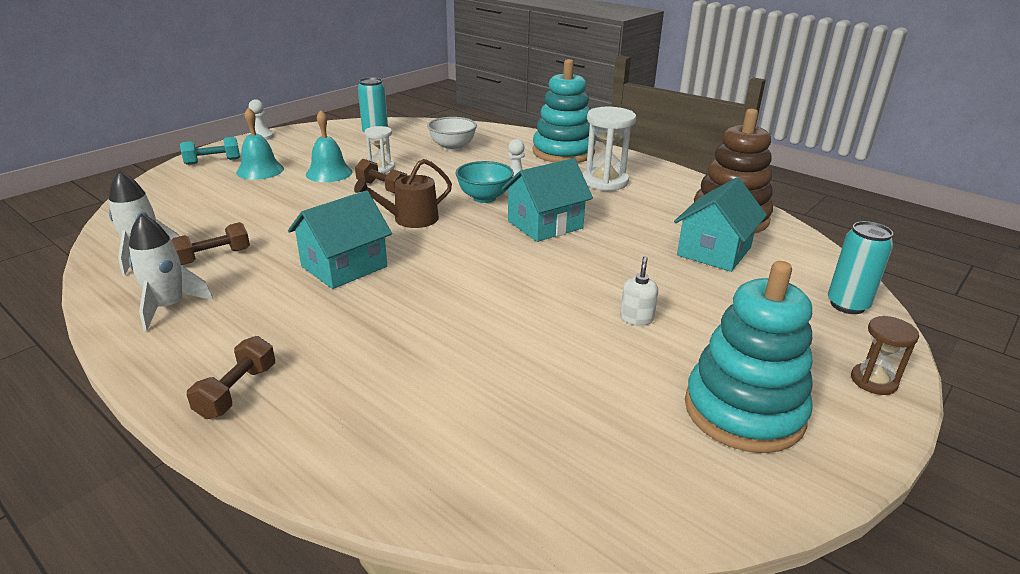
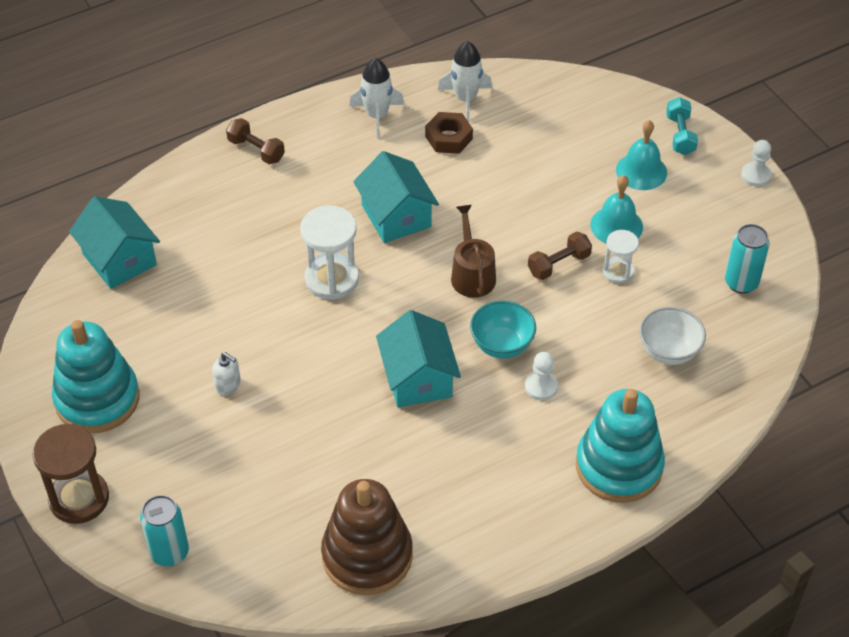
camera: 110 degrees right, 20 degrees up
brown dumbbell [171,222,250,265] -> brown nut [425,112,473,154]
white hourglass [583,107,636,191] -> white hourglass moved to [300,205,359,300]
turquoise house [674,177,767,272] -> turquoise house moved to [69,196,160,289]
brown hourglass [851,316,919,395] -> brown hourglass [32,424,109,524], size x1.72

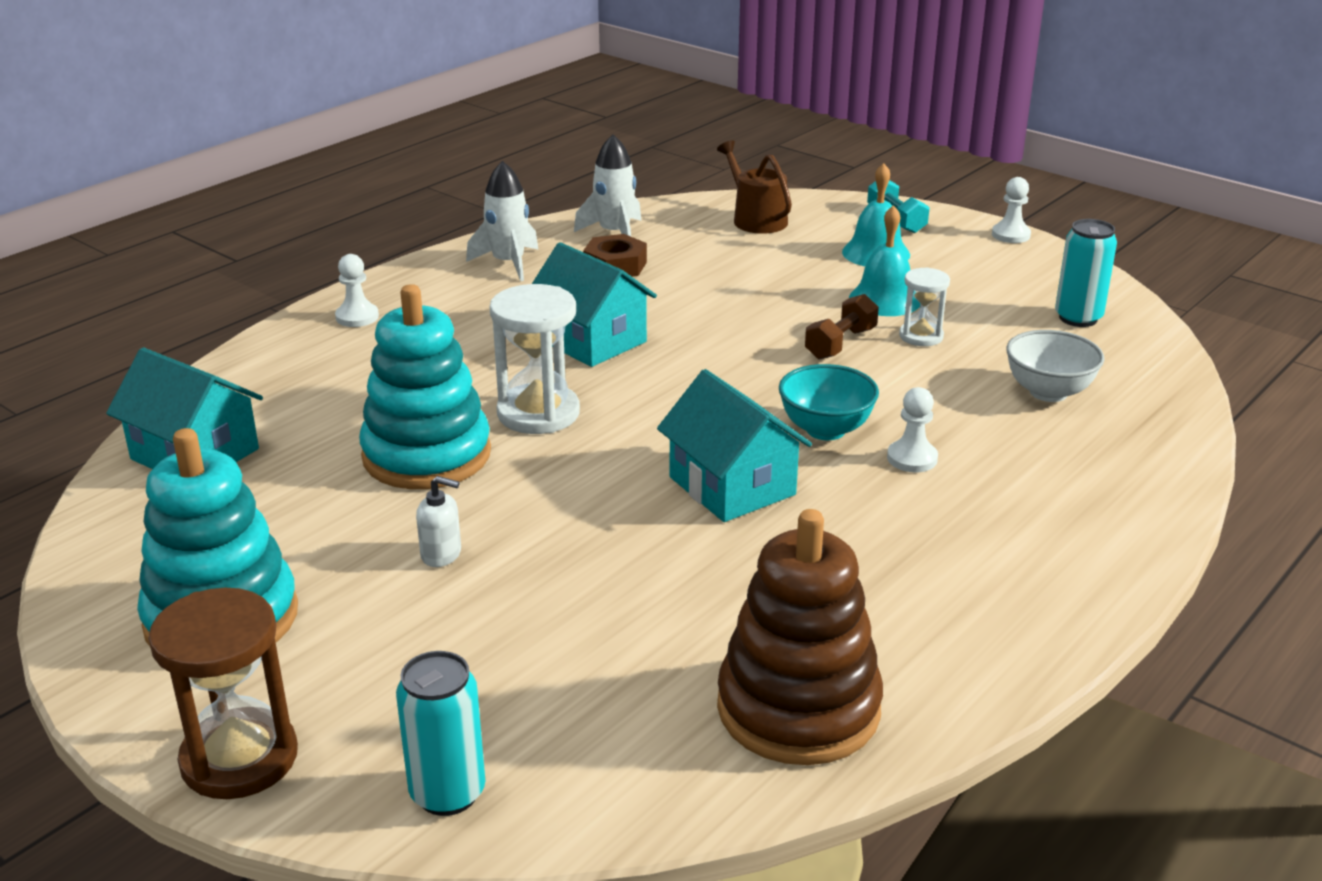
camera: 20 degrees left, 20 degrees down
brown dumbbell [226,118,285,164] -> white pawn [335,254,379,327]
brown watering can [451,205,496,298] -> brown watering can moved to [717,140,792,234]
turquoise stacking toy [576,389,665,503] -> turquoise stacking toy moved to [359,284,491,489]

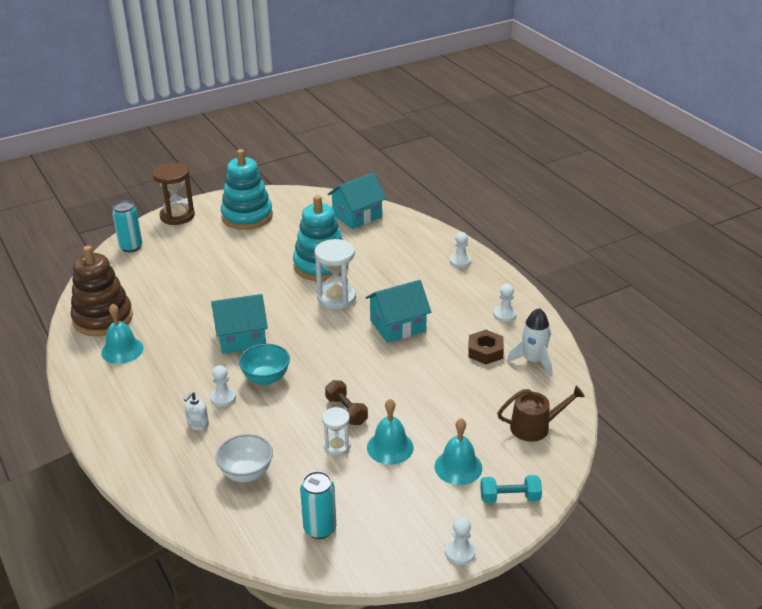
camera: 110 degrees right, 5 degrees up
white soap dispenser [416,476,461,567] -> white soap dispenser moved to [184,392,209,430]
white rocket [466,161,539,281] -> white pawn [493,284,517,322]
none -> turquoise bell [101,304,144,364]

